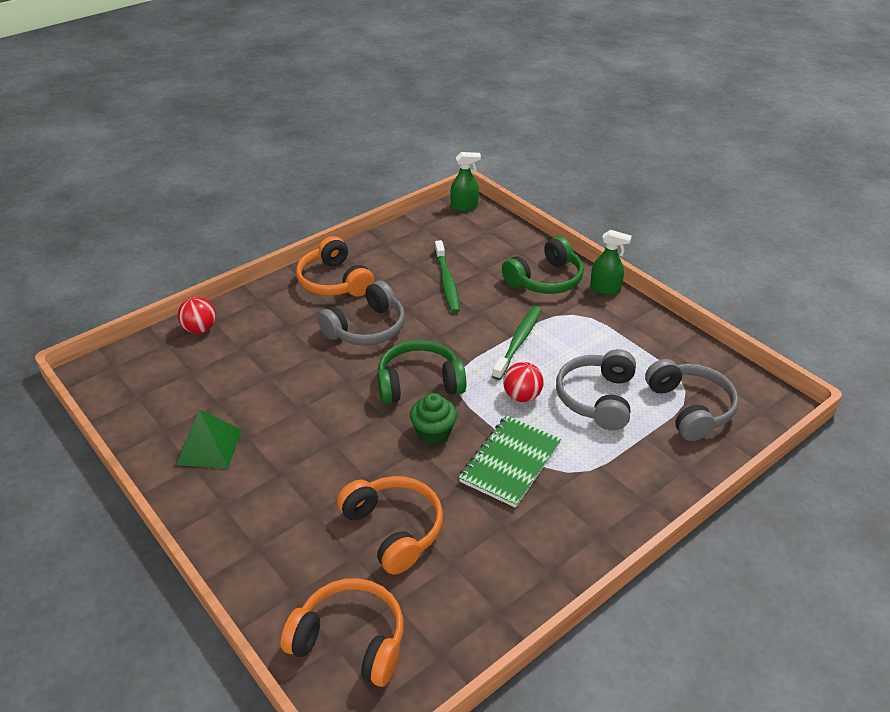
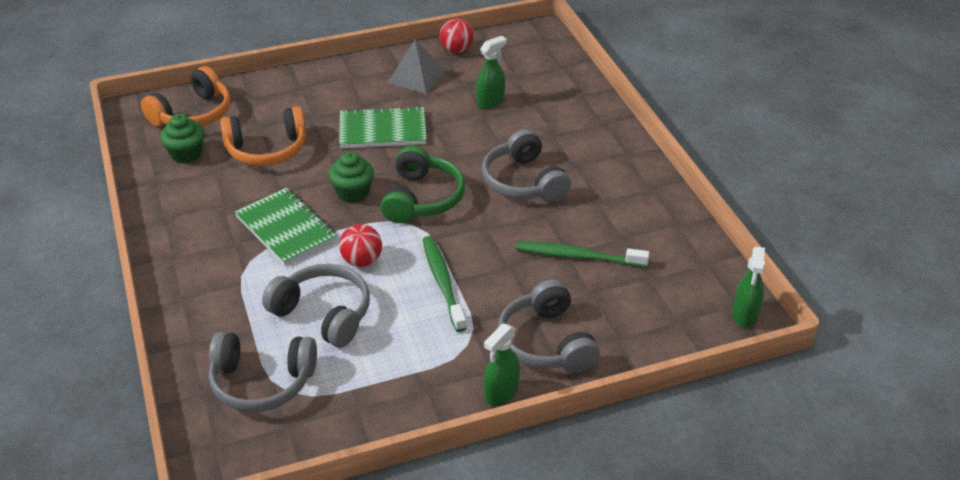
camera: 110 degrees right, 0 degrees up
green pyramid [176,409,242,469] -> grey pyramid [388,39,446,94]
red ball [178,297,216,334] -> red ball moved to [440,18,474,53]
orange headphones [296,236,374,296] -> none
green toothbrush [492,306,541,380] -> green toothbrush turned 150 degrees counterclockwise [423,236,467,332]
green headphones [502,236,584,294] -> grey headphones [498,279,600,373]
none -> green cupcake [160,114,204,164]
none -> green notebook [339,106,427,148]
none -> green spray bottle [476,36,506,109]

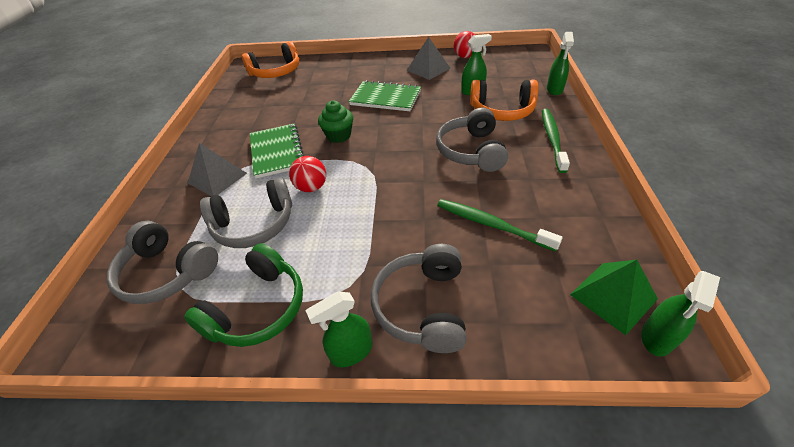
camera: 25 degrees right, 5 degrees up
green cupcake [160,114,204,164] -> none
orange headphones [220,106,306,166] -> orange headphones moved to [470,80,539,121]
grey headphones [262,264,370,347] -> grey headphones turned 105 degrees clockwise [200,178,292,248]
green headphones [381,145,465,223] -> green headphones moved to [184,243,303,347]
green toothbrush [423,236,467,332] -> green toothbrush moved to [542,109,570,173]
none -> grey pyramid [188,143,247,196]
none -> green spray bottle [547,32,574,95]
none -> green pyramid [570,260,658,335]

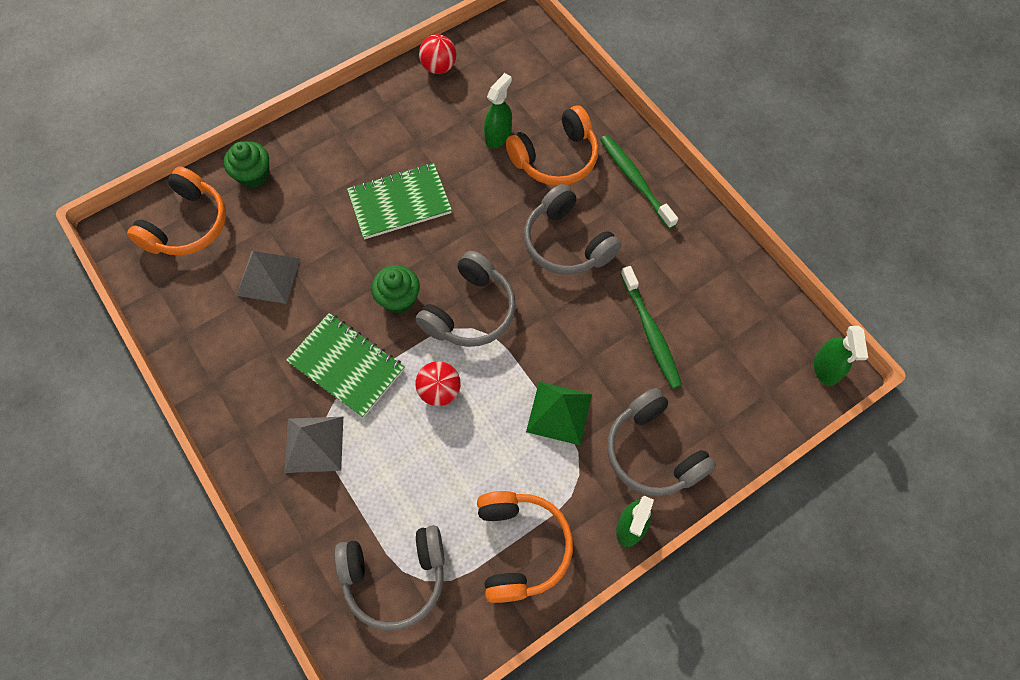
camera: 40 degrees left, 20 degrees up
green headphones [184,243,303,347] -> orange headphones [477,491,573,603]
grey headphones [200,178,292,248] -> grey headphones moved to [415,251,516,347]
grey pyramid [407,36,450,80] -> grey pyramid moved to [236,251,300,304]
green toothbrush [437,199,563,252] -> green toothbrush turned 105 degrees counterclockwise [620,266,682,389]
green spray bottle [547,32,574,95] -> none
green pyramid [570,260,658,335] -> green pyramid moved to [526,382,592,445]
none -> green cupcake [224,141,269,188]

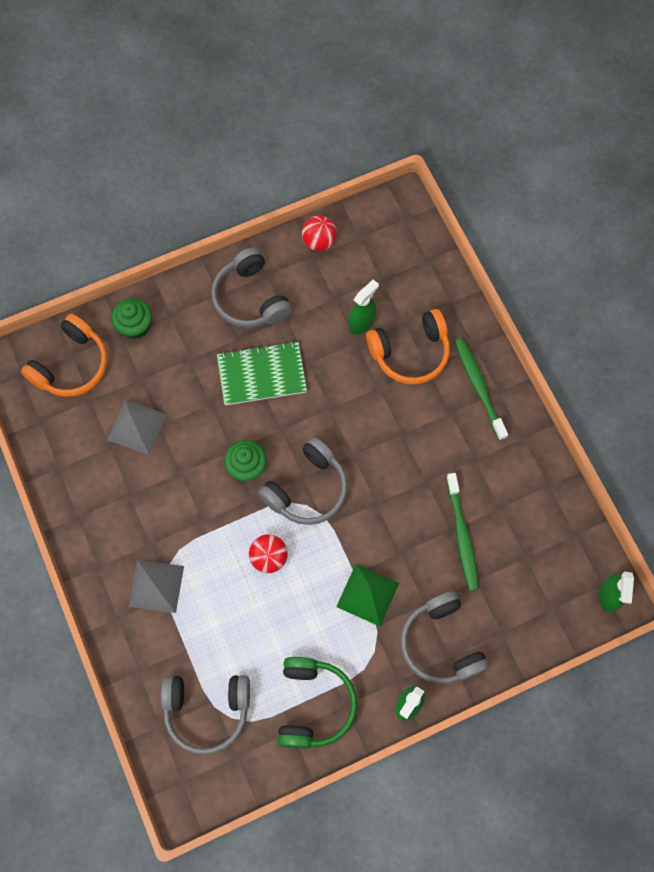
camera: 10 degrees right, 5 degrees up
green notebook [286,313,405,418] -> none
orange headphones [477,491,573,603] -> green headphones [277,657,357,748]
grey headphones [524,184,622,275] -> grey headphones moved to [211,247,292,328]

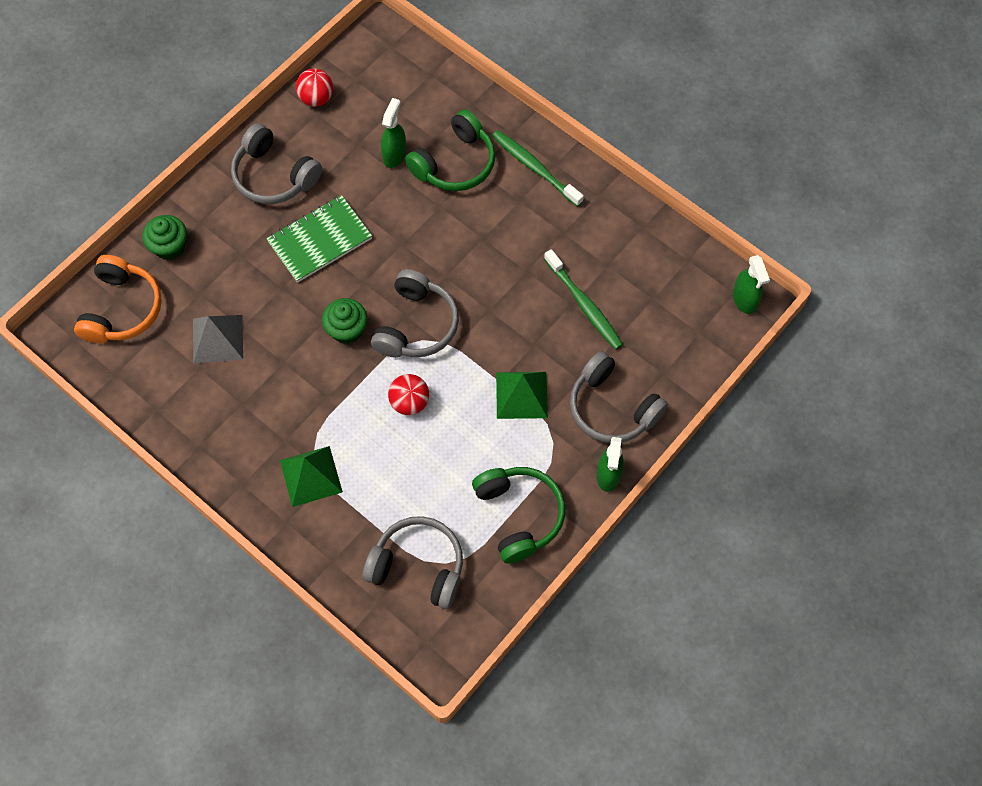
camera: 25 degrees left, 5 degrees down
grey pyramid [129,560,184,613] -> green pyramid [280,446,343,507]
grey headphones [161,675,250,755] -> grey headphones turned 135 degrees counterclockwise [363,516,463,609]
orange headphones [366,309,450,385] -> green headphones [405,110,495,191]

